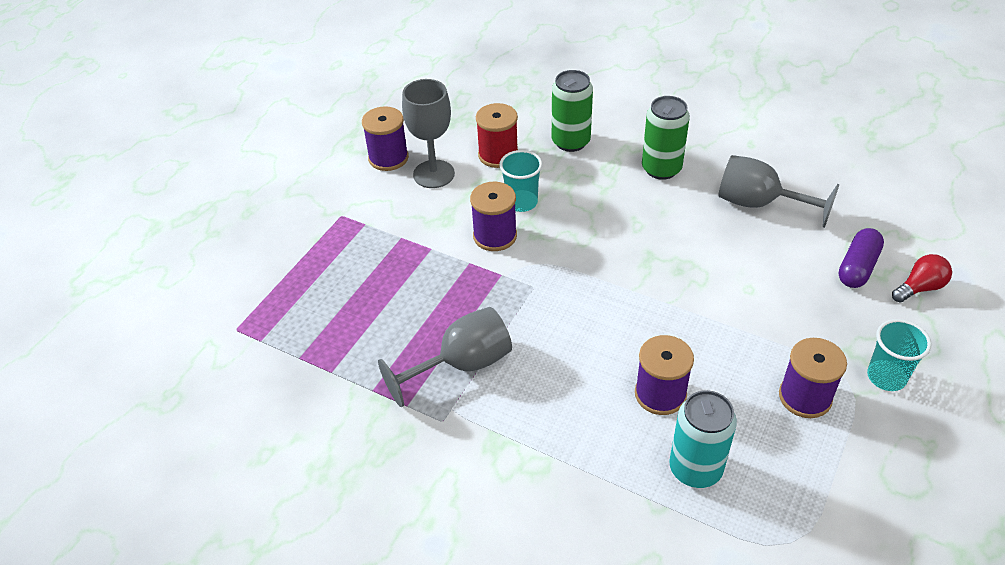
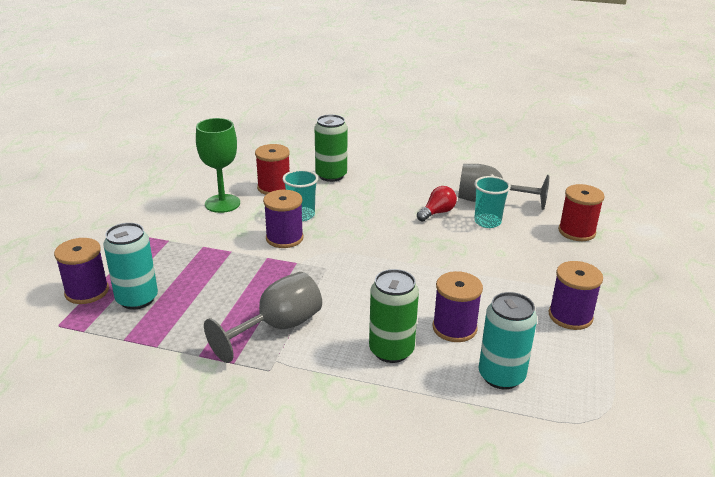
camera: 15 degrees left, 15 degrees down
purple spool [362,106,409,171] -> purple spool moved to [54,238,109,304]
grey goblet [402,79,455,188] -> green goblet [196,118,240,213]
green can [642,96,690,180] -> green can moved to [369,269,419,363]
purple capsule [839,228,884,288] -> red spool [558,184,605,241]
turquoise cup [867,319,932,391] -> turquoise cup moved to [474,176,511,228]
red light bulb [892,254,952,303] -> red light bulb moved to [417,186,457,221]
none -> turquoise can [103,223,158,310]

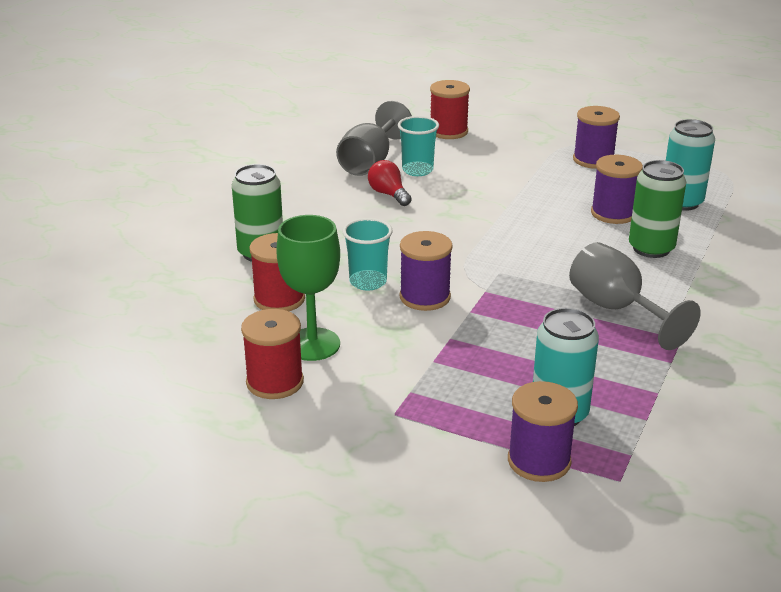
camera: 80 degrees left, 0 degrees up
none -> red spool [241,309,304,399]

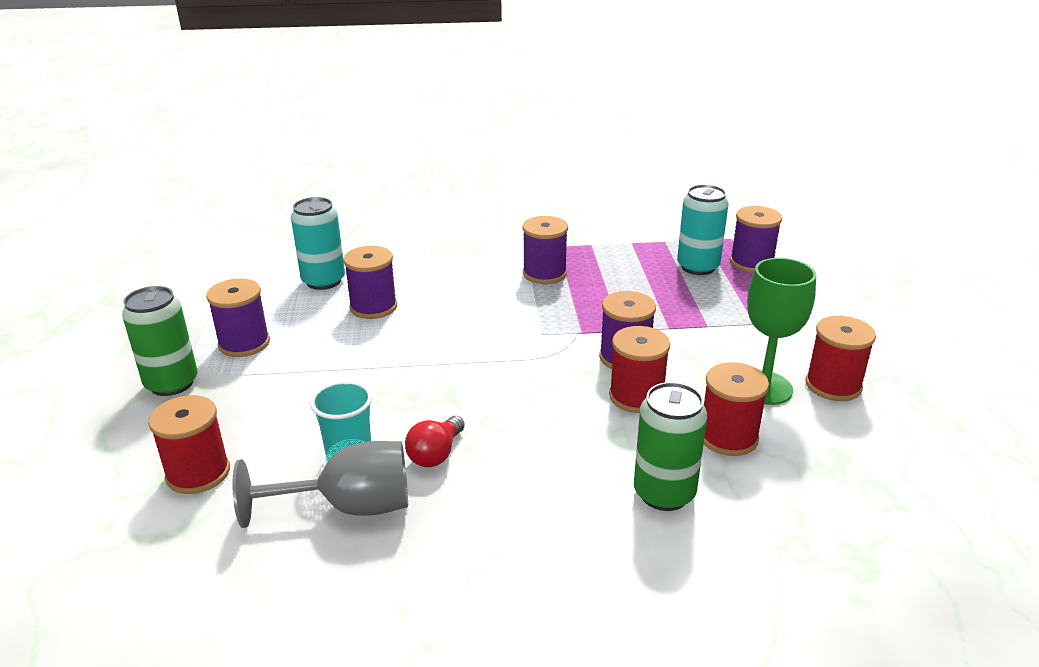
camera: 120 degrees left, 0 degrees up
turquoise cup [343,218,393,291] -> red spool [609,326,670,413]
grey goblet [569,242,701,350] -> purple spool [523,216,568,284]
green can [629,160,686,258] -> green can moved to [122,286,198,396]

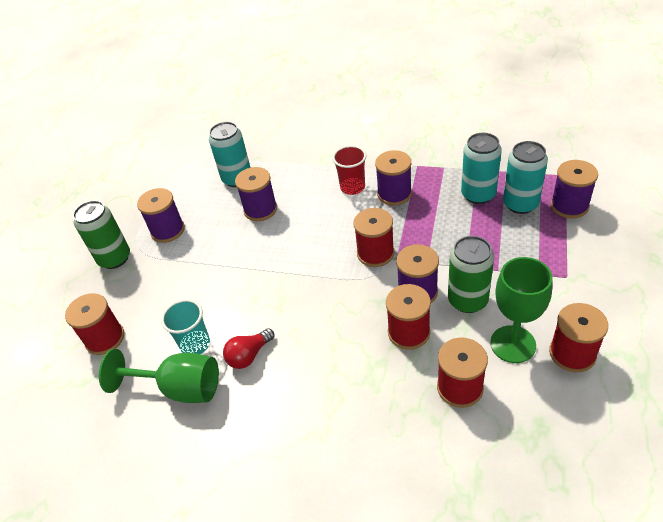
camera: 25 degrees right, 15 degrees up
grey goblet [232,441,408,528] -> green goblet [99,349,219,403]
green can [634,382,707,511] -> green can moved to [448,236,494,313]
none -> red cup [332,145,367,195]
none -> red spool [353,208,395,267]
none -> turquoise can [461,133,502,204]

